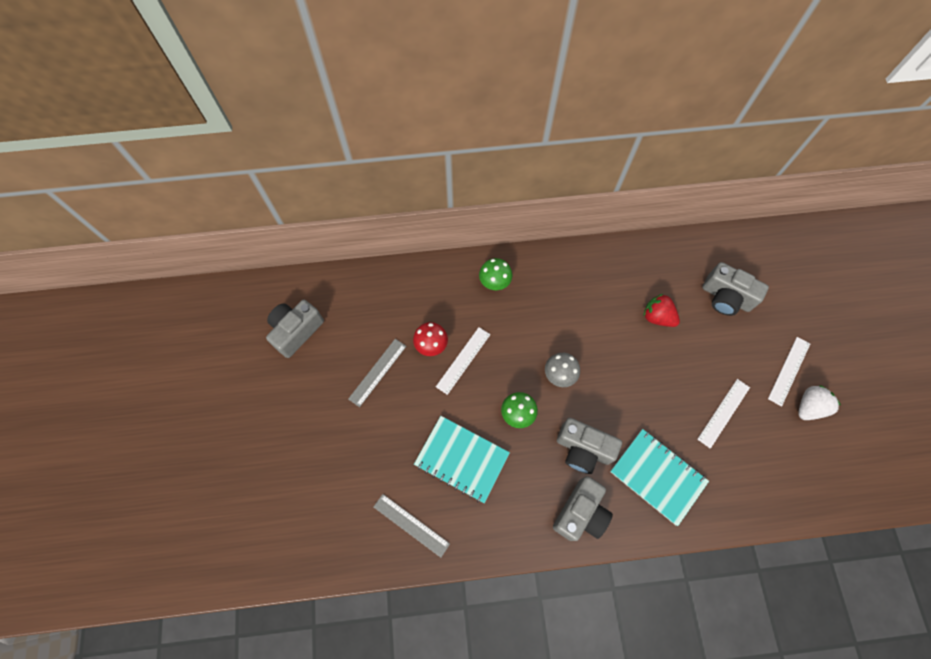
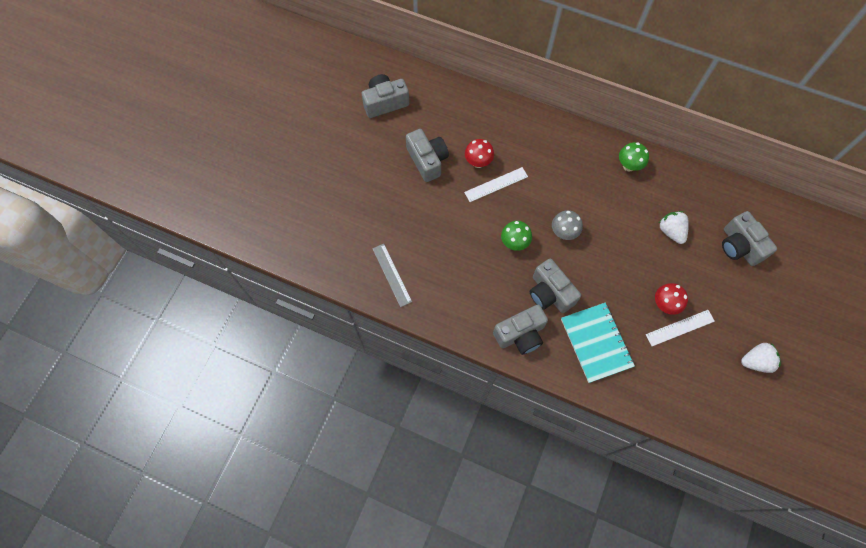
camera: 30 degrees right, 0 degrees up
grey ruler [348,339,406,407] -> grey camera [406,129,449,182]
turquoise notebook [414,416,510,503] -> none
green mushroom [479,258,512,290] -> green mushroom moved to [619,142,649,172]
red strawberry [644,294,680,327] -> white strawberry [659,211,689,244]
white ruler [768,337,810,407] -> none
none -> red mushroom [655,283,688,315]

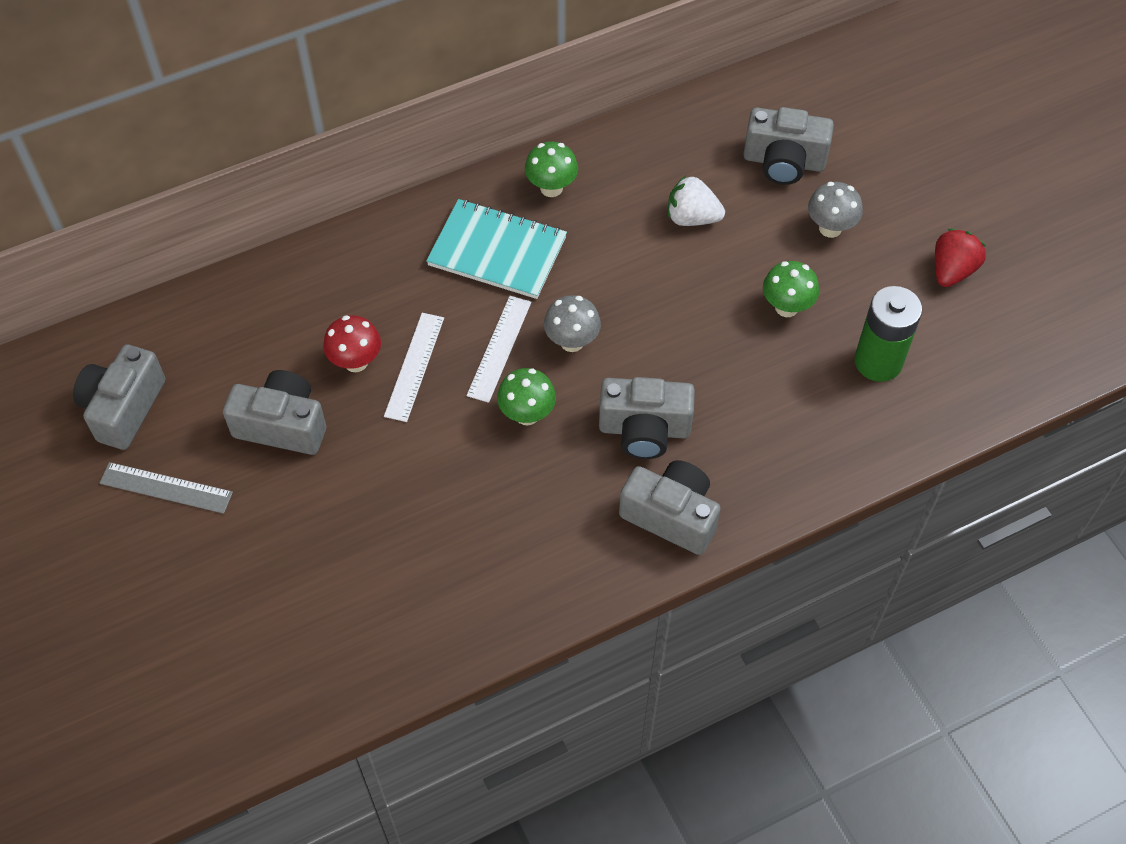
camera: 50 degrees left, 10 degrees down
grey ruler [372,244,412,307] -> grey ruler moved to [100,462,233,514]
grey camera [493,305,548,355] -> grey camera turned 75 degrees counterclockwise [619,460,721,555]
turquoise notebook [561,303,635,383] -> turquoise notebook moved to [426,199,567,299]
white ruler [646,310,715,346] -> white ruler moved to [466,296,531,403]
red mushroom [655,283,688,315] -> green mushroom [763,261,819,317]
white strawberry [741,343,780,373] -> red strawberry [935,229,986,287]
none -> grey mushroom [808,182,863,238]
none -> green battery [854,286,922,382]

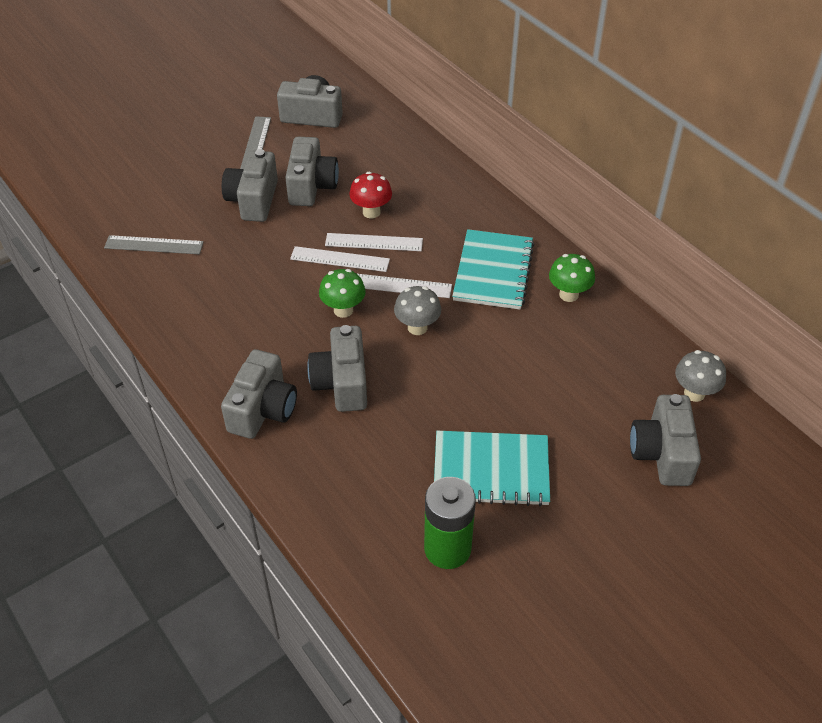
camera: 80 degrees right, 10 degrees down
white strawberry [668,176,725,226] -> none
green mushroom [763,261,819,317] -> turquoise notebook [434,431,550,507]
grey mushroom [808,182,863,238] -> grey mushroom moved to [675,350,726,402]
red strawberry [935,229,986,287] -> none
none -> grey ruler [104,235,204,254]
none -> grey camera [222,149,278,222]
none -> white ruler [290,246,390,272]

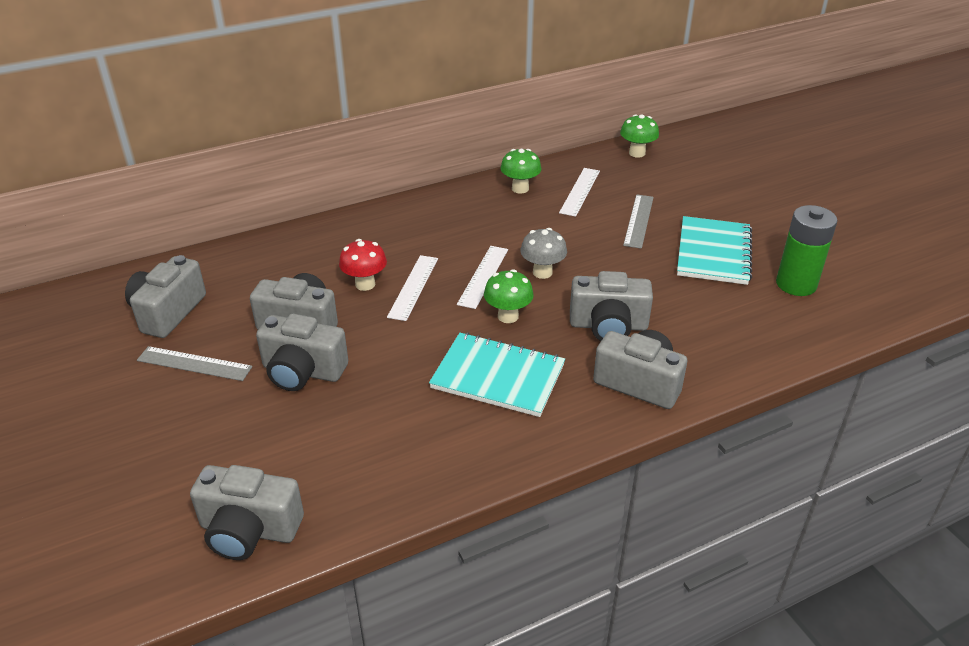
camera: 80 degrees left, 10 degrees down
grey ruler [104,235,204,254] -> grey ruler moved to [623,194,654,249]
white ruler [290,246,390,272] -> white ruler moved to [559,168,600,217]
turquoise notebook [452,229,534,310] -> turquoise notebook moved to [429,333,565,417]
grey camera [630,394,701,486] -> grey camera moved to [190,465,304,560]
grey mushroom [675,350,726,402] -> green mushroom [620,114,659,158]

